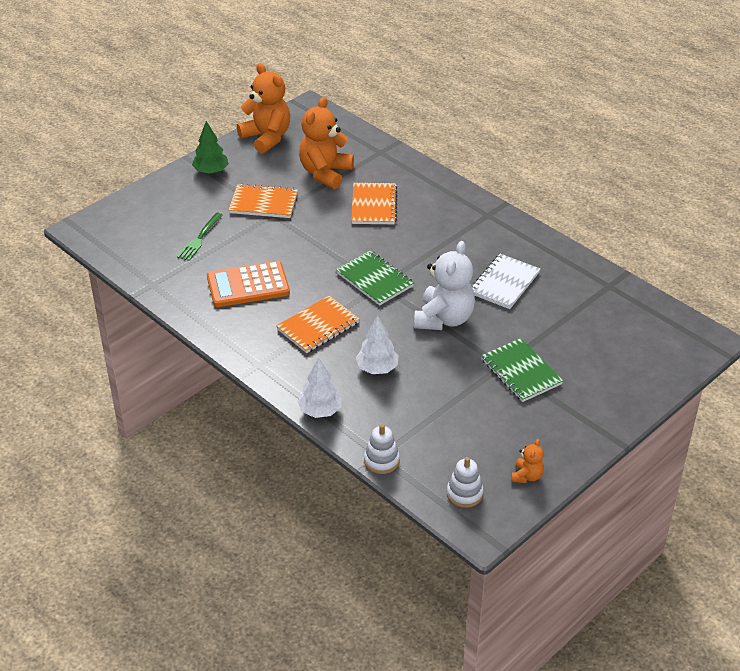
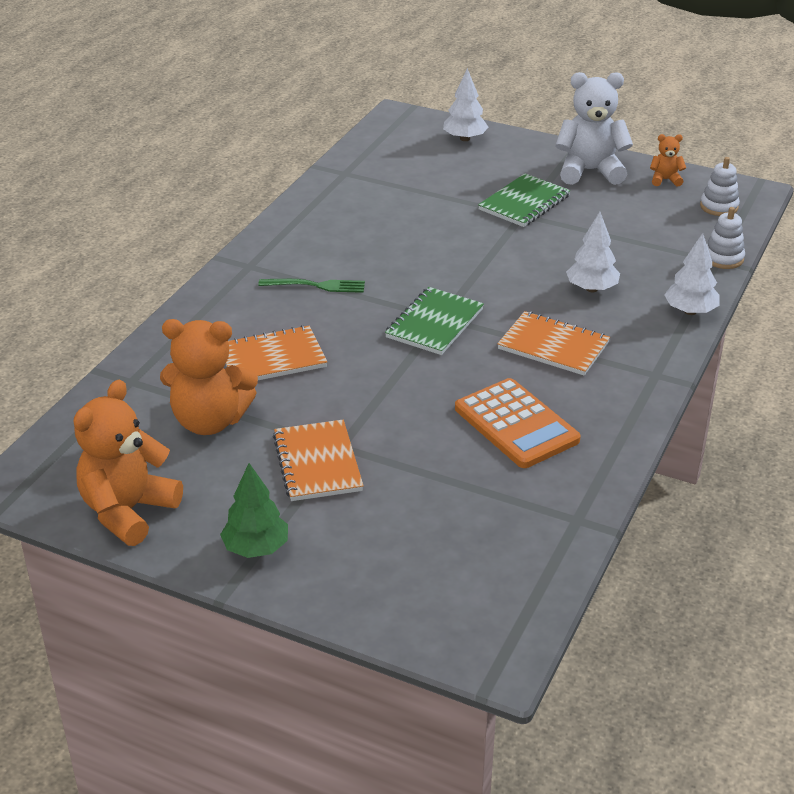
camera: 110 degrees left, 5 degrees down
green fork [177,213,223,261] -> green fork moved to [258,279,365,293]
white teddy bear [414,241,475,330] -> white teddy bear moved to [556,72,633,185]
white notebook [472,254,540,309] -> none
none -> white tree [443,68,489,141]

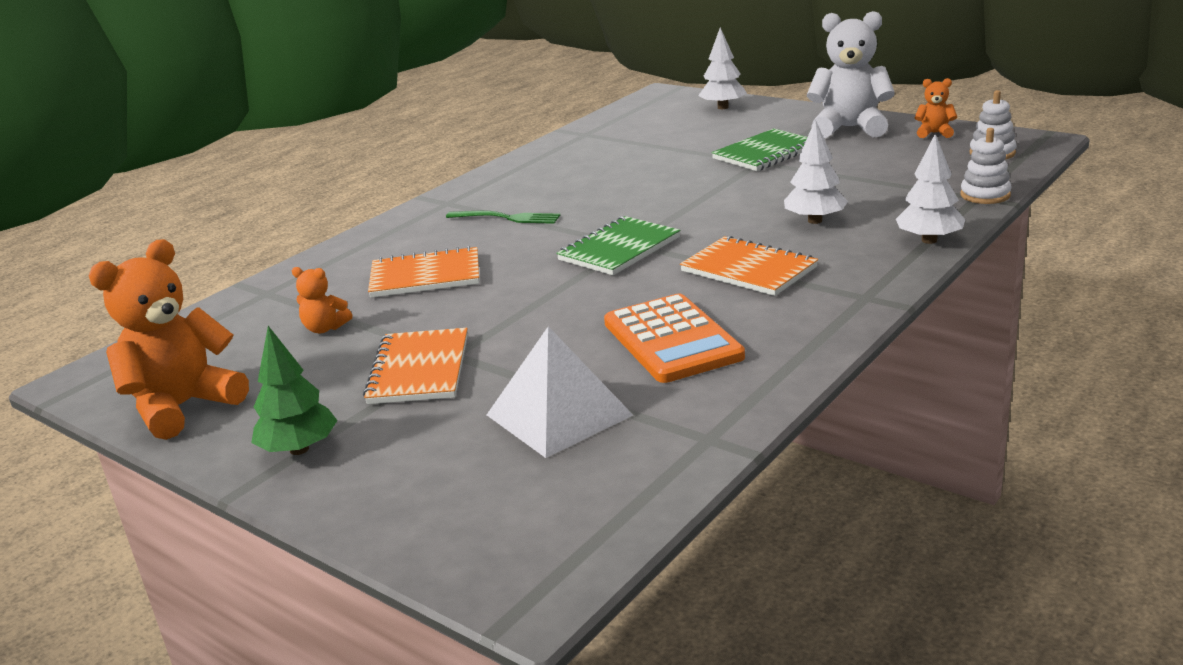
camera: 15 degrees right, 10 degrees down
orange teddy bear [160,319,258,435] -> orange teddy bear [292,267,352,333], size x0.47
none -> white pyramid [487,326,633,458]

